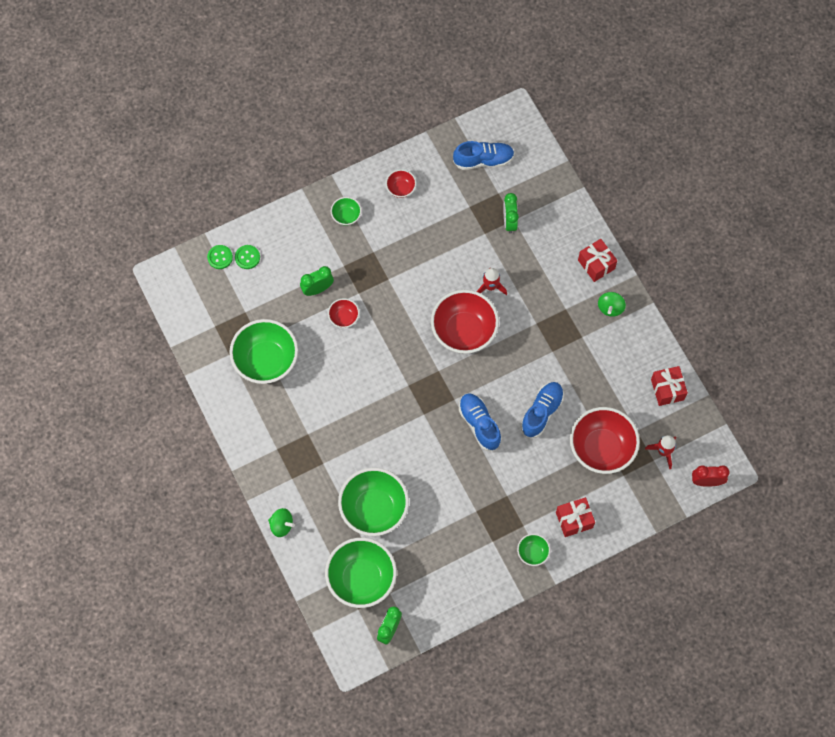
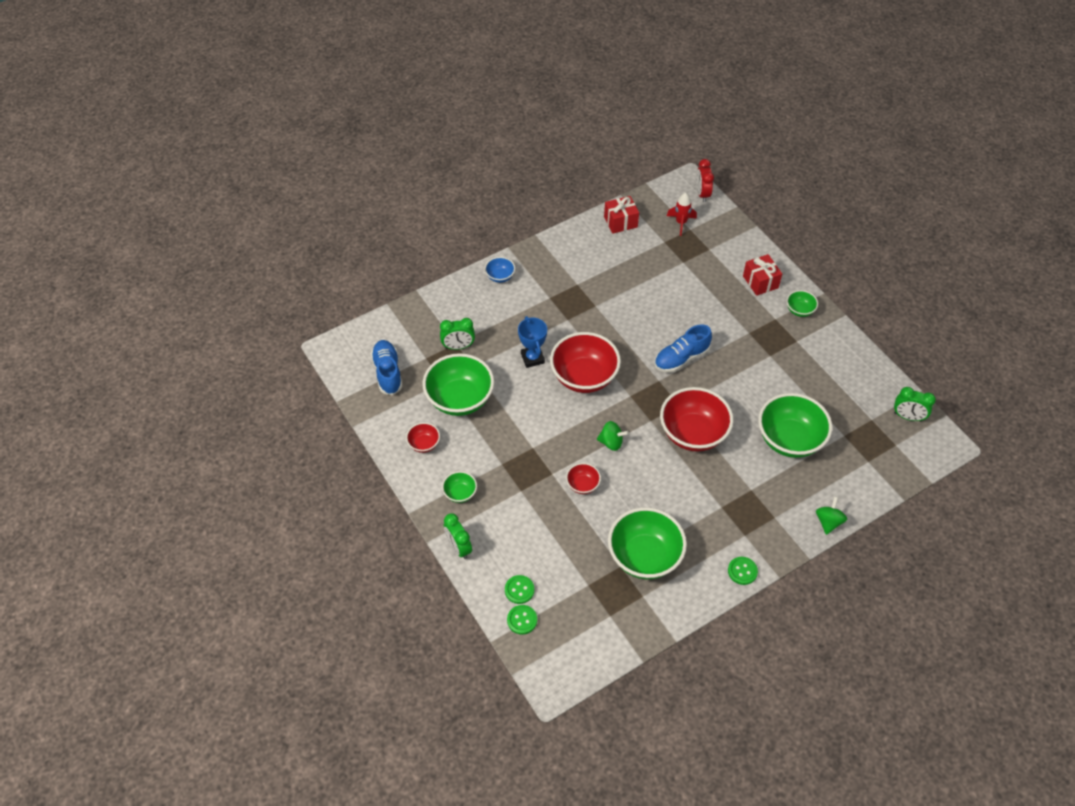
camera: 95 degrees left, 15 degrees down
green clock [300,266,334,296] -> green clock moved to [444,513,472,559]
green bowl [325,538,397,608] -> green bowl moved to [422,353,494,416]
red rocket [477,268,507,295] -> blue trophy [518,316,547,368]
blue shoe [521,382,564,438] -> none
red bowl [570,407,640,474] -> red bowl moved to [660,387,733,452]
red gift [578,239,617,282] -> blue bowl [485,257,515,283]
green spinning top [598,292,626,317] -> green spinning top moved to [597,421,629,451]
none -> green button [728,557,758,585]

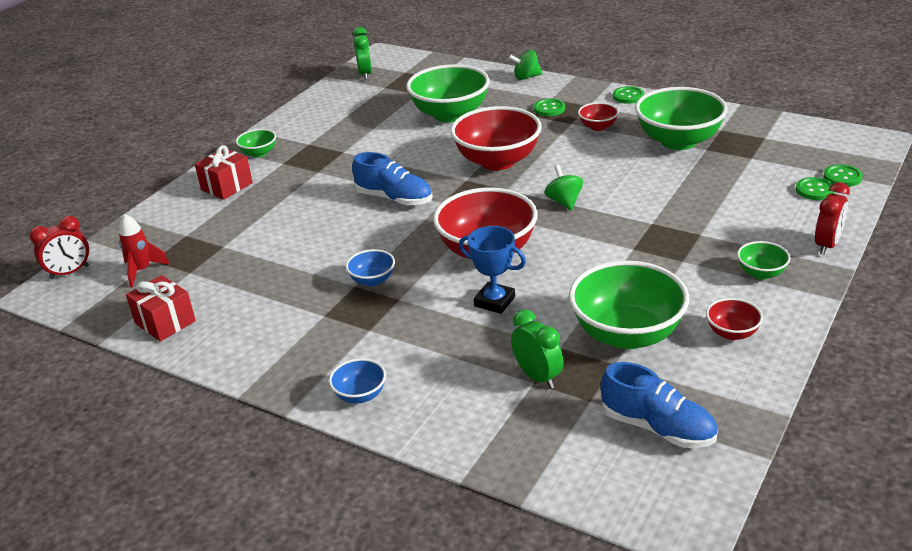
camera: 115 degrees left, 20 degrees down
blue shoe [371,340,403,395] -> blue shoe turned 105 degrees counterclockwise [601,362,718,448]
green clock [444,513,472,559] -> red clock [815,182,850,255]
blue trophy [518,316,547,368] -> blue trophy turned 75 degrees clockwise [459,226,526,314]
red bowl [566,463,601,494] -> red bowl moved to [578,102,619,131]
none -> blue bowl [346,249,395,286]
none -> green button [534,99,565,116]

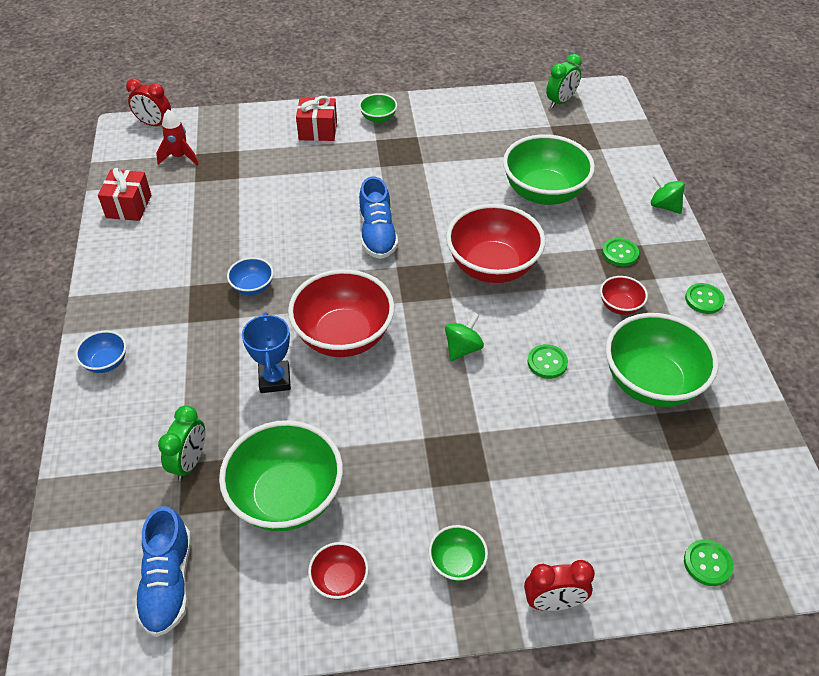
camera: 50 degrees right, 15 degrees up
green button [796,177,835,200] -> green button moved to [527,344,568,379]

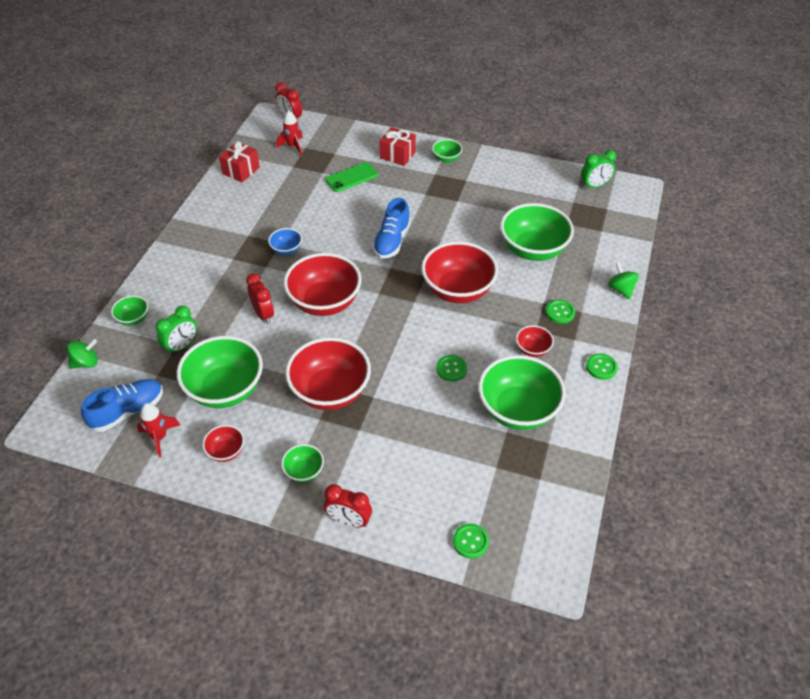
camera: 25 degrees right, 0 degrees up
blue bowl [75,331,126,373] -> none
blue shoe [135,506,191,637] -> blue shoe turned 150 degrees counterclockwise [81,379,163,432]
blue trophy [242,313,291,393] -> red clock [246,273,274,324]
green spinning top [445,313,484,361] -> green spinning top moved to [67,339,98,369]
none -> green bowl [111,295,148,326]
none -> red rocket [137,403,180,458]
none -> red bowl [285,337,371,410]
none -> green phone [325,162,378,192]

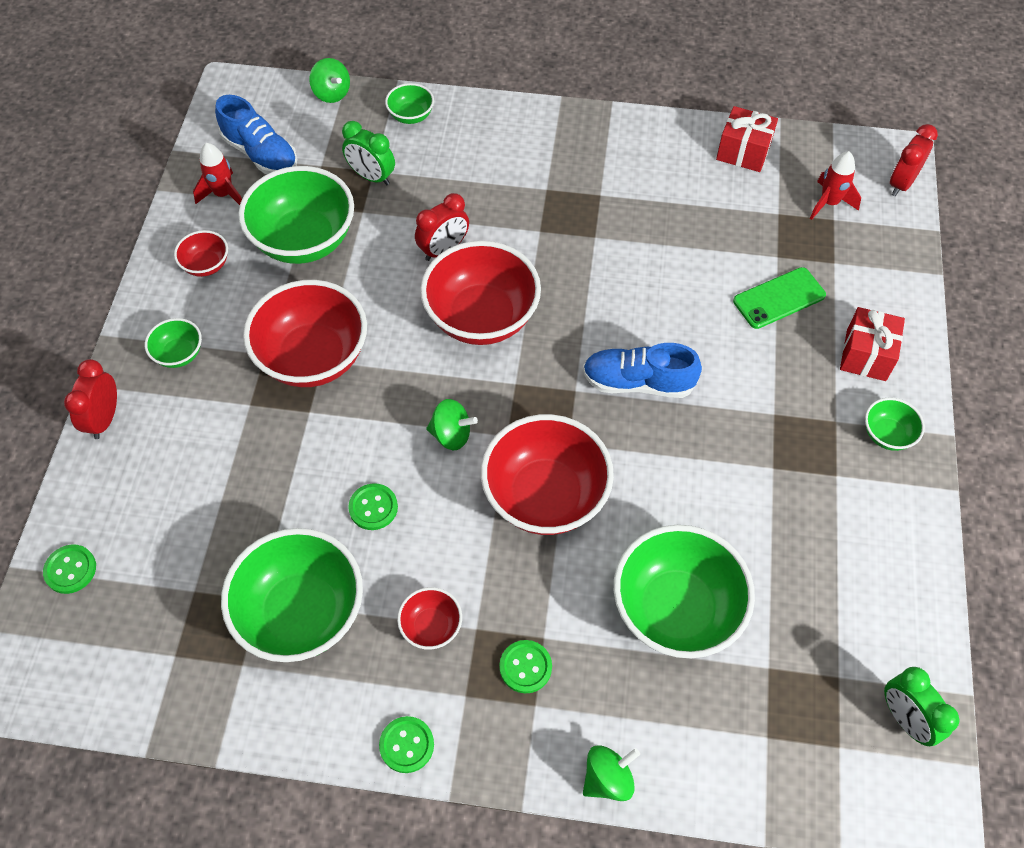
camera: 80 degrees right, 10 degrees up
blue bowl [268,228,302,255] -> none
green phone [325,162,378,192] -> green phone turned 75 degrees counterclockwise [733,267,826,329]
none -> green spinning top [426,399,478,450]

